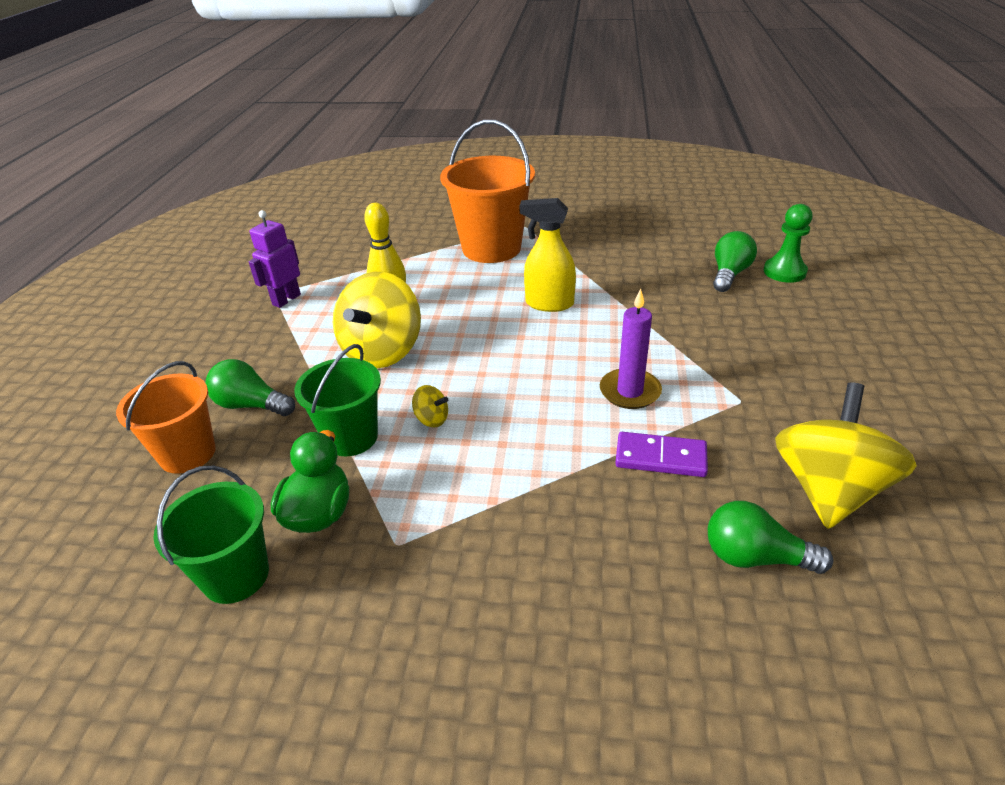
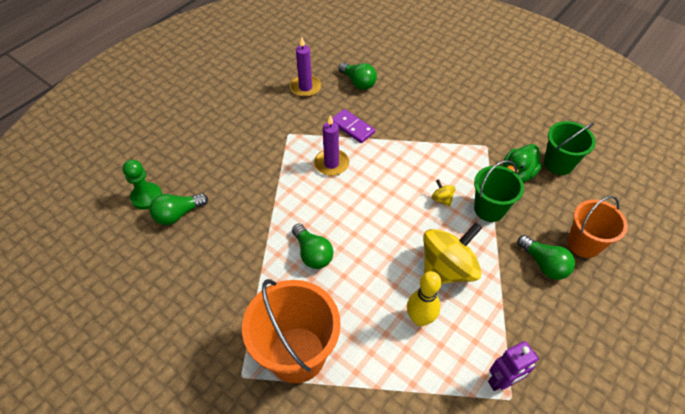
camera: 150 degrees left, 15 degrees up
yellow spray bottle [519,198,576,312] -> green light bulb [292,224,333,269]
yellow spinning top [775,382,917,529] -> purple candle [290,37,321,97]

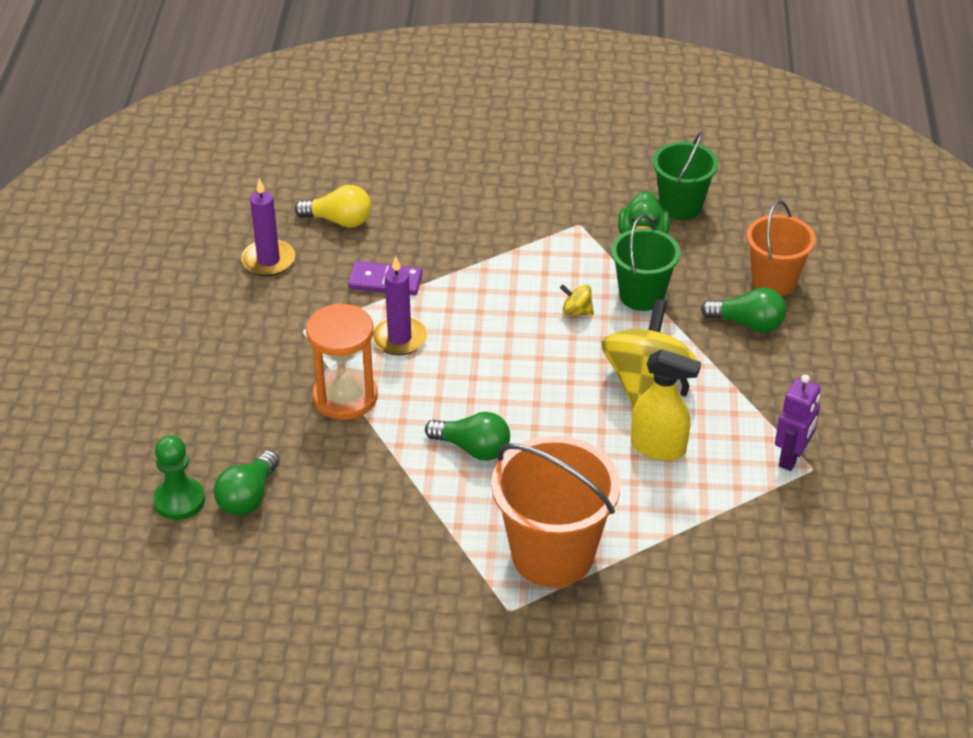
camera: 35 degrees left, 10 degrees down
green light bulb [338,62,377,90] -> yellow light bulb [295,185,371,228]
yellow bowling pin [407,271,441,326] -> yellow spray bottle [631,349,701,461]
none -> orange hourglass [306,304,377,420]

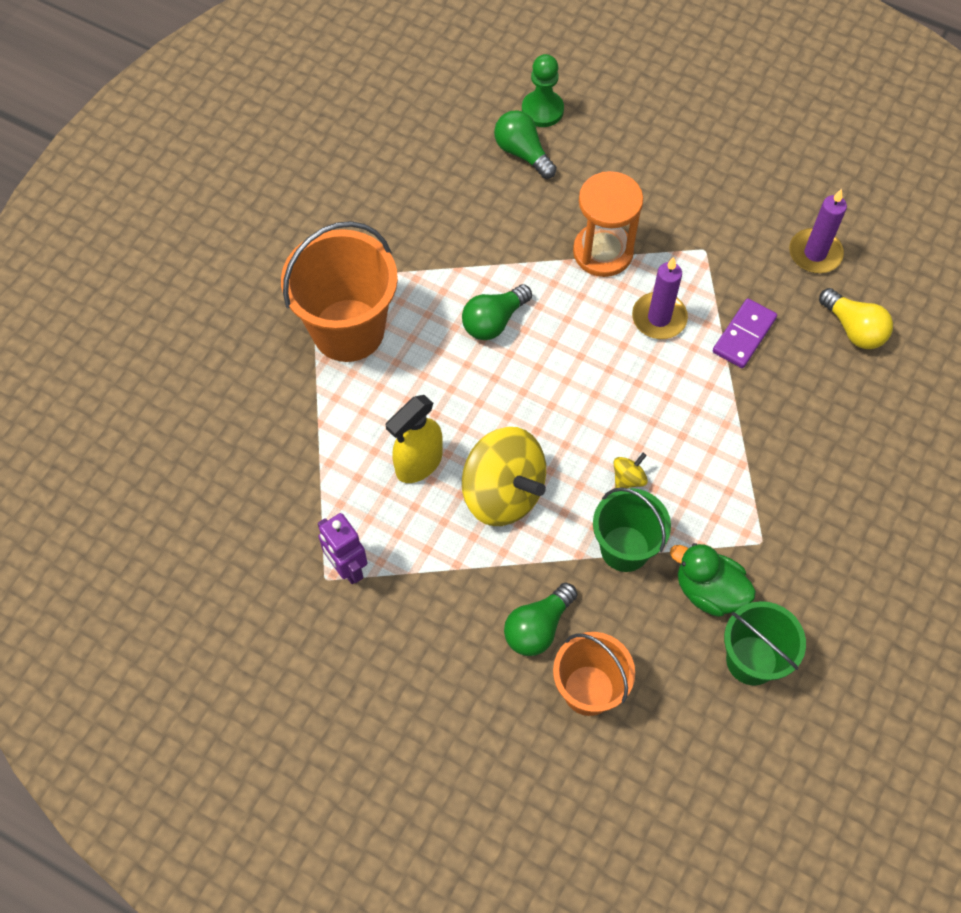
camera: 115 degrees right, 20 degrees up
yellow light bulb [295,185,371,228] -> yellow light bulb turned 75 degrees counterclockwise [819,288,893,349]

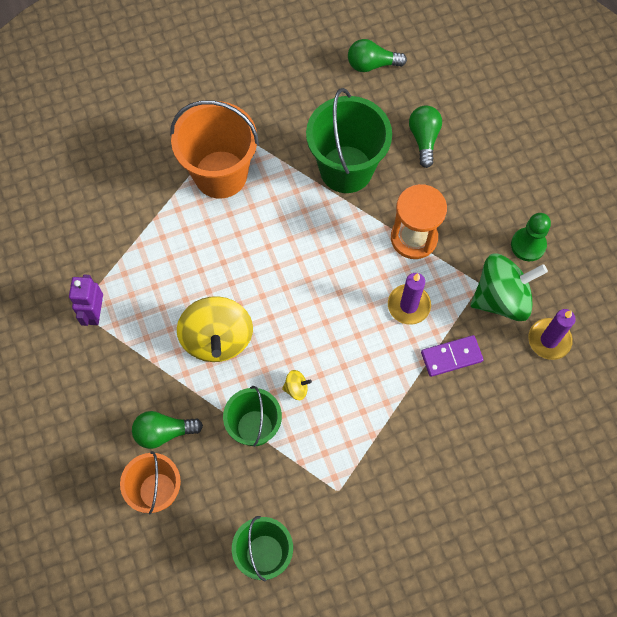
camera: 40 degrees right, 5 degrees up
yellow spray bottle [386,395,443,483] -> none
green light bulb [462,284,532,340] -> green light bulb moved to [348,39,407,72]
green pawn [522,54,564,127] -> green pawn moved to [511,213,551,261]
green duck [670,543,756,617] -> none
yellow light bulb [819,288,893,349] -> none
none -> green bucket [306,88,392,193]
none -> green spinning top [470,254,548,321]

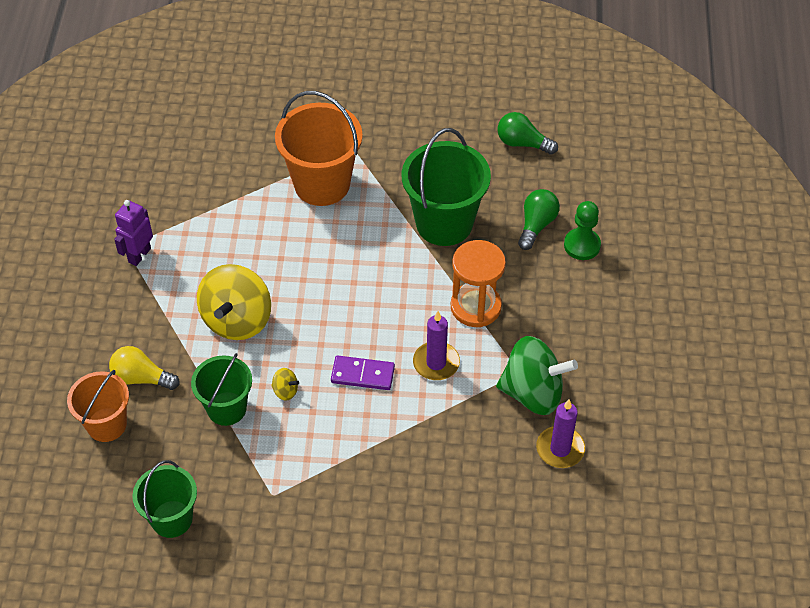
camera: 25 degrees right, 15 degrees down
green light bulb [132,411,203,449] -> yellow light bulb [109,346,180,390]
purple domino [421,335,483,377] -> purple domino moved to [331,355,395,390]
green pawn [511,213,551,261] -> green pawn moved to [564,201,601,260]

